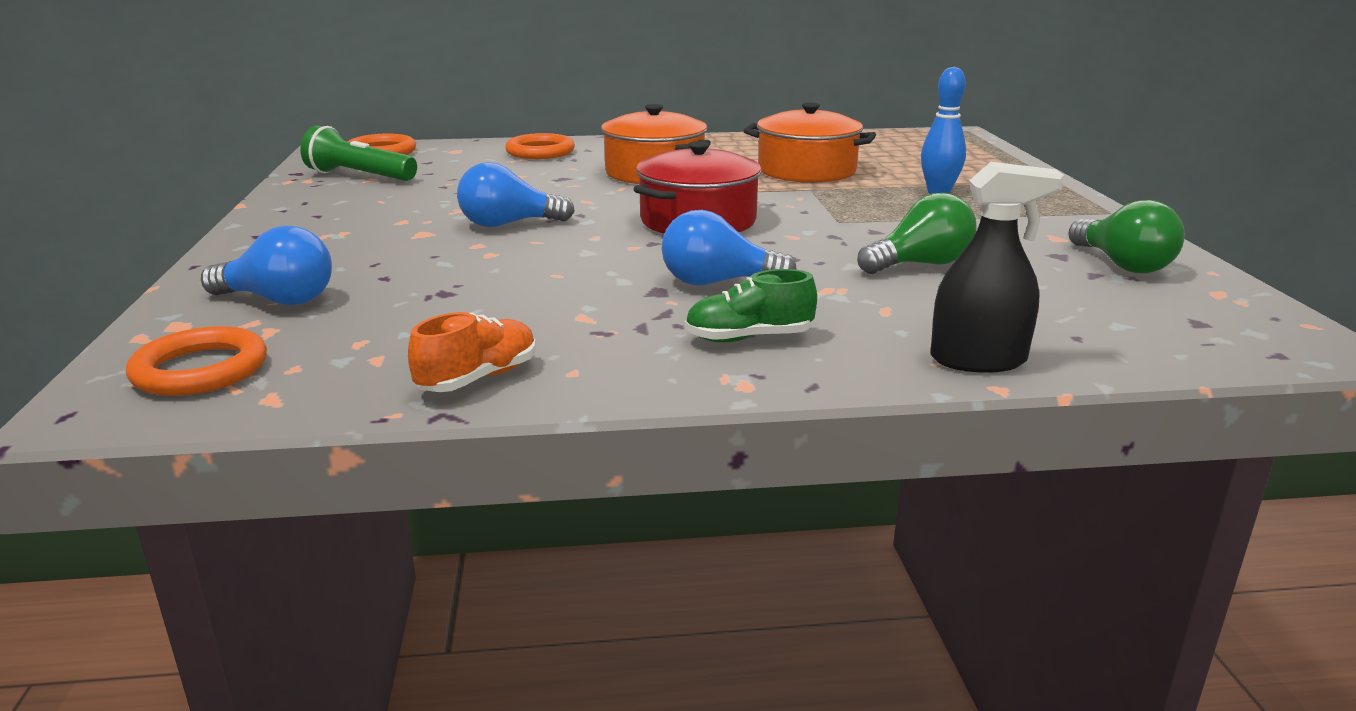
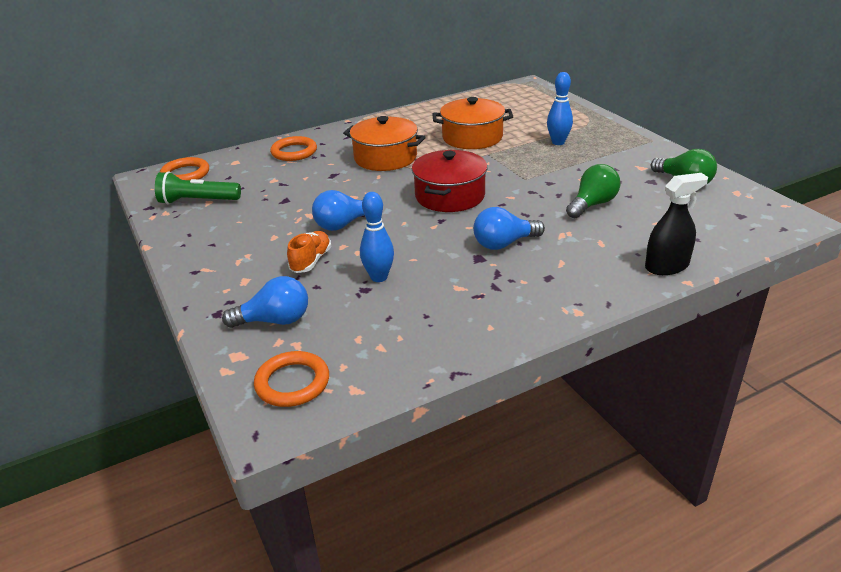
camera: 20 degrees left, 10 degrees up
orange shoe [408,312,536,392] -> orange shoe moved to [287,231,331,273]
green shoe [685,269,817,342] -> none
none -> blue bowling pin [360,192,394,282]

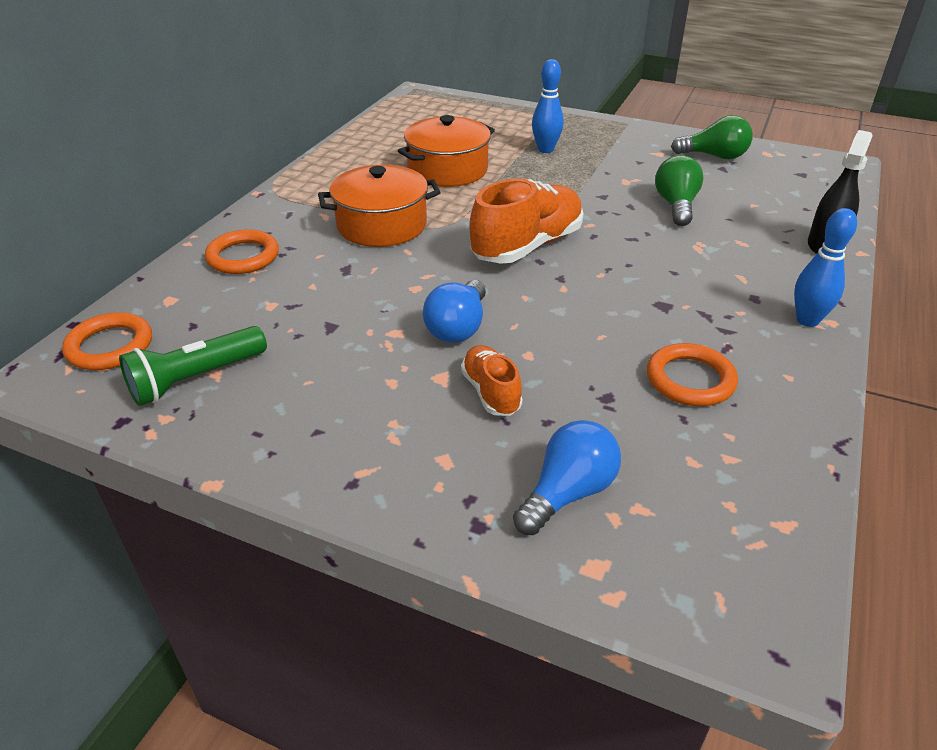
camera: 40 degrees left, 5 degrees up
orange ring [254,351,329,407] -> orange ring moved to [647,343,738,406]
blue bowling pin [360,192,394,282] -> blue bowling pin moved to [794,208,857,327]
red pot [412,150,487,212] -> orange shoe [469,178,583,264]
blue light bulb [473,207,545,250] -> none

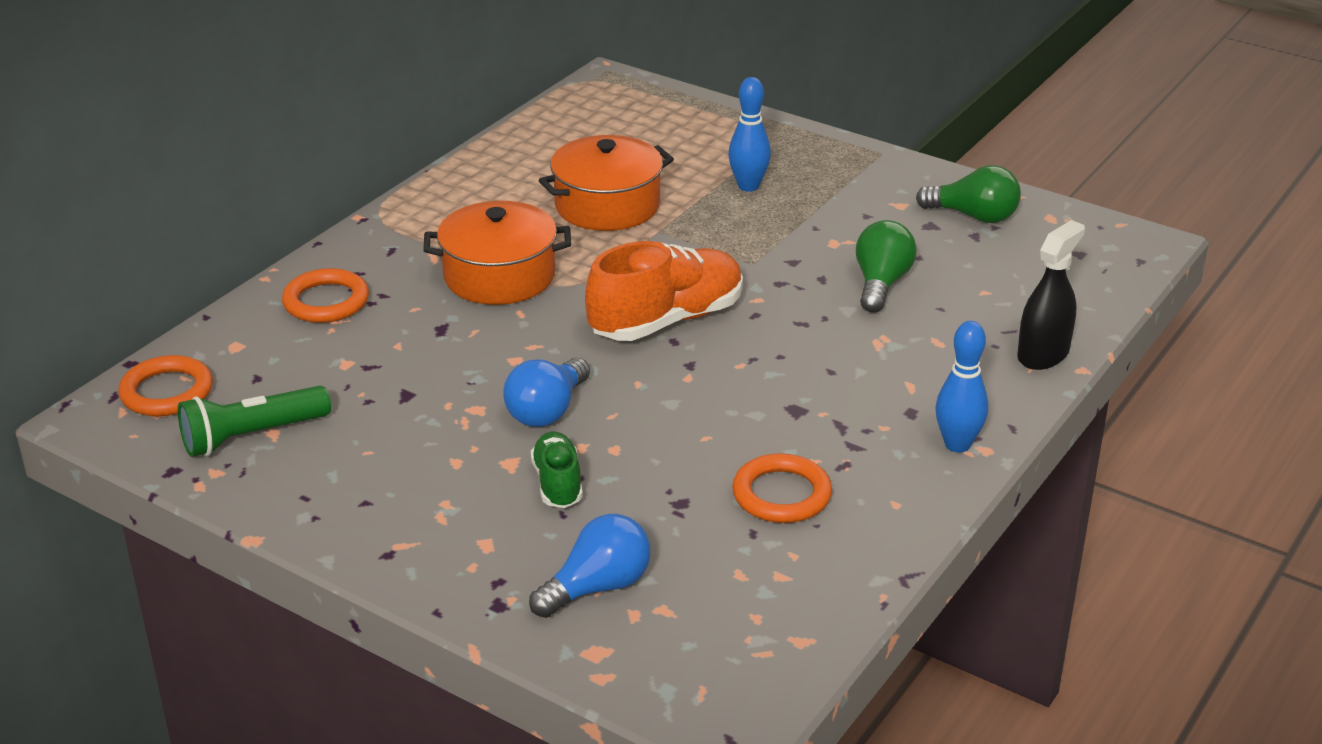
camera: 10 degrees right, 5 degrees down
orange shoe [461,345,523,416] -> green shoe [531,432,583,508]

